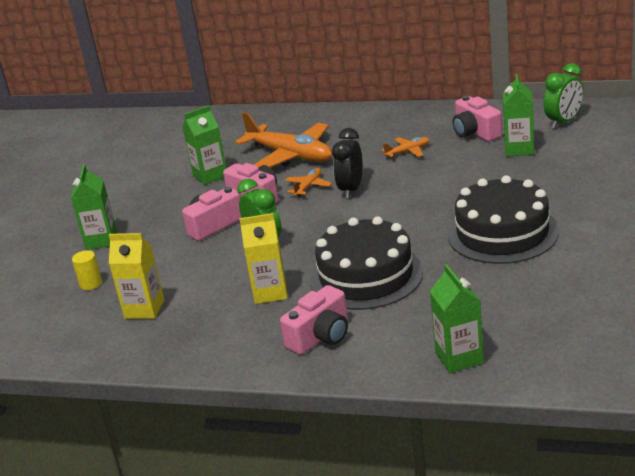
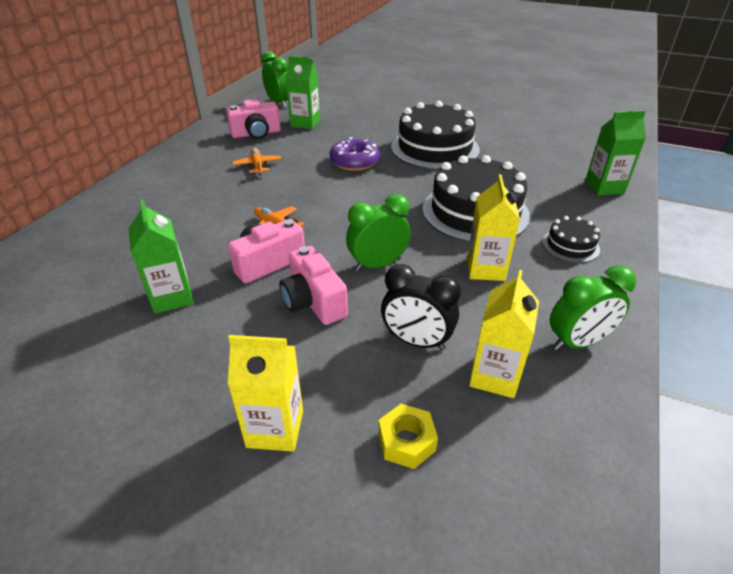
camera: 85 degrees left, 10 degrees up
green carton [71,164,117,250] -> yellow carton [228,335,303,452]
yellow cylinder [72,250,102,290] -> yellow nut [378,404,438,469]
orange plane [235,112,332,167] -> none
pink camera [280,285,348,355] -> black cake [542,216,600,263]
black clock [332,128,362,199] -> black clock moved to [381,264,461,351]
none -> purple donut [329,137,380,171]
none -> green clock [550,265,636,351]

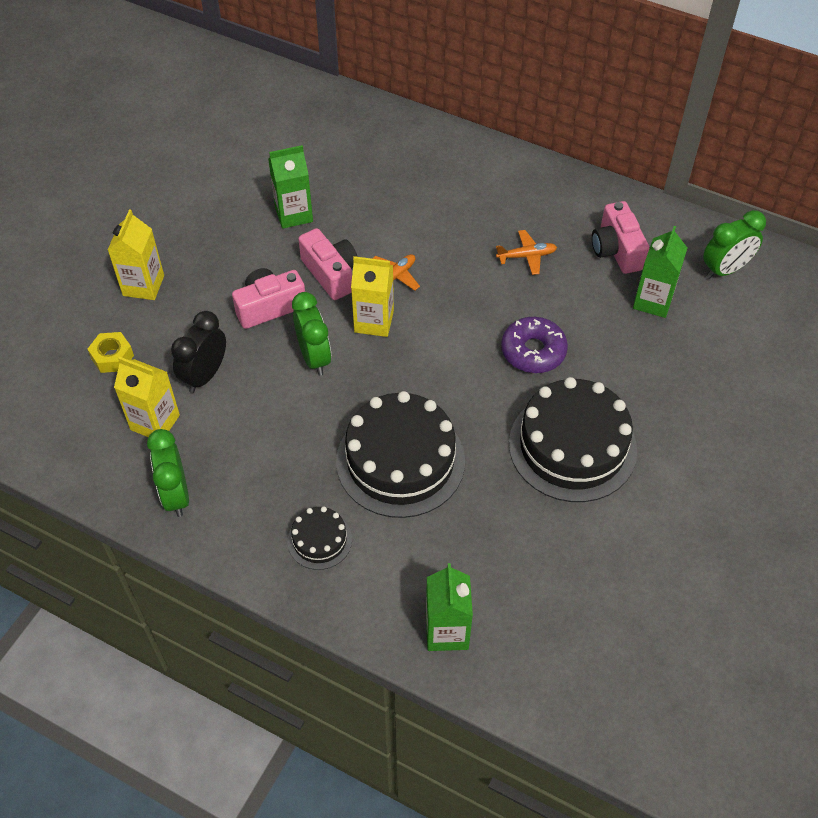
camera: 95 degrees right, 15 degrees up
yellow carton [467,174,520,281] -> yellow carton moved to [351,256,394,337]

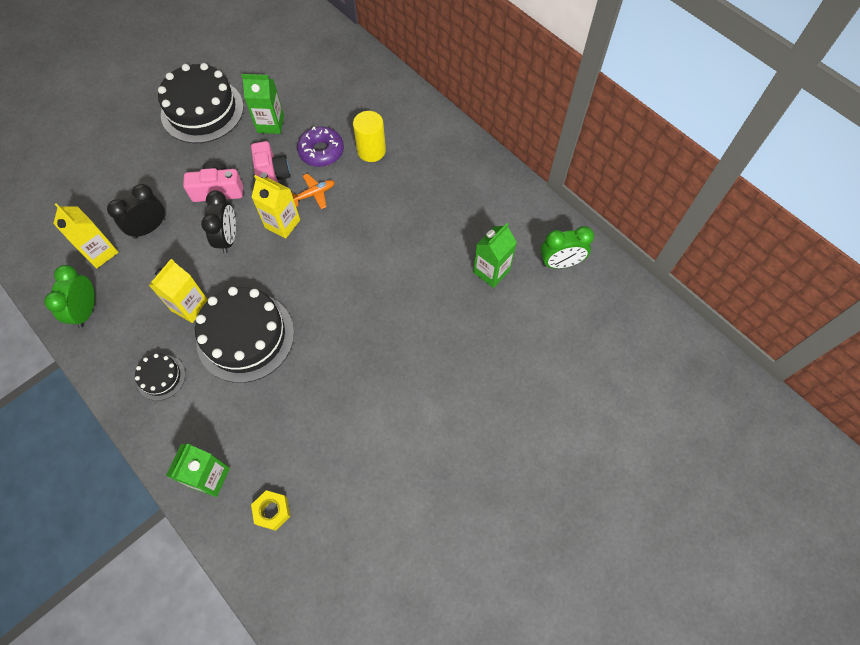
camera: 20 degrees right, 10 degrees up
yellow nut [88,332,134,373] -> yellow nut moved to [251,490,291,531]
yellow carton [108,209,164,300] -> yellow carton moved to [149,259,208,323]
green clock [292,292,331,376] -> black clock [201,190,236,254]
orange plane [496,230,557,275] -> none
purple donut [501,317,568,373] -> purple donut moved to [297,126,344,167]
black cake [509,377,637,502] -> black cake moved to [158,63,244,143]
pink camera [592,201,649,274] -> none
none -> yellow cylinder [353,111,386,162]

